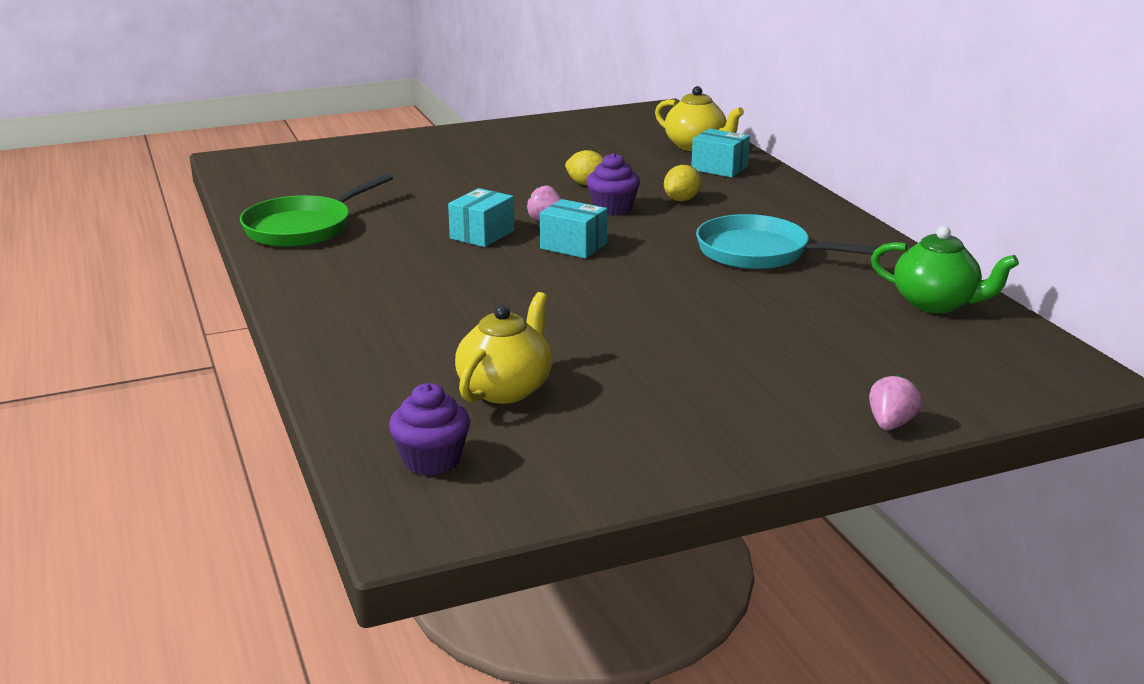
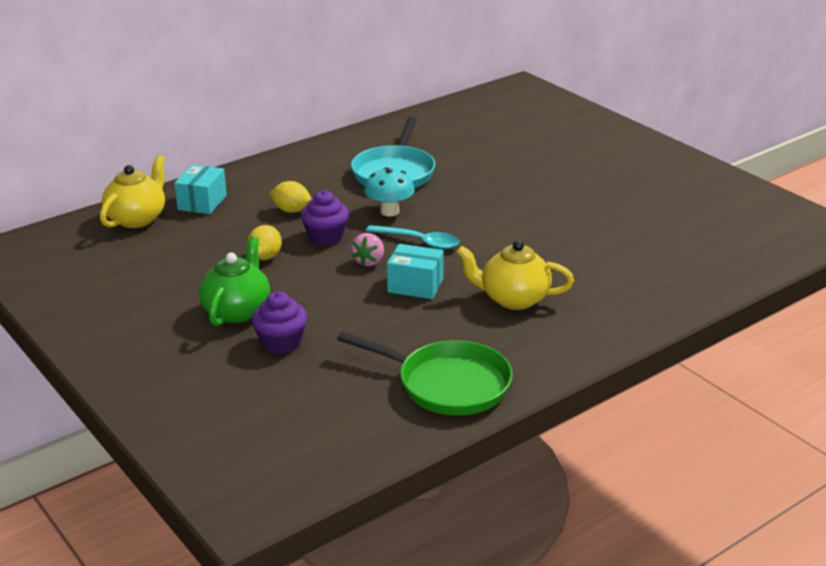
camera: 105 degrees left, 5 degrees up
purple cupcake [389,383,470,476] -> purple cupcake moved to [252,291,307,354]
yellow teapot [455,292,552,404] -> yellow teapot moved to [456,240,574,310]
turquoise box [540,199,607,259] -> turquoise spoon [366,225,460,250]
pink strawberry [869,374,922,430] -> none
green teapot [871,226,1019,313] -> green teapot moved to [199,237,270,326]
none -> turquoise mushroom [364,167,415,217]

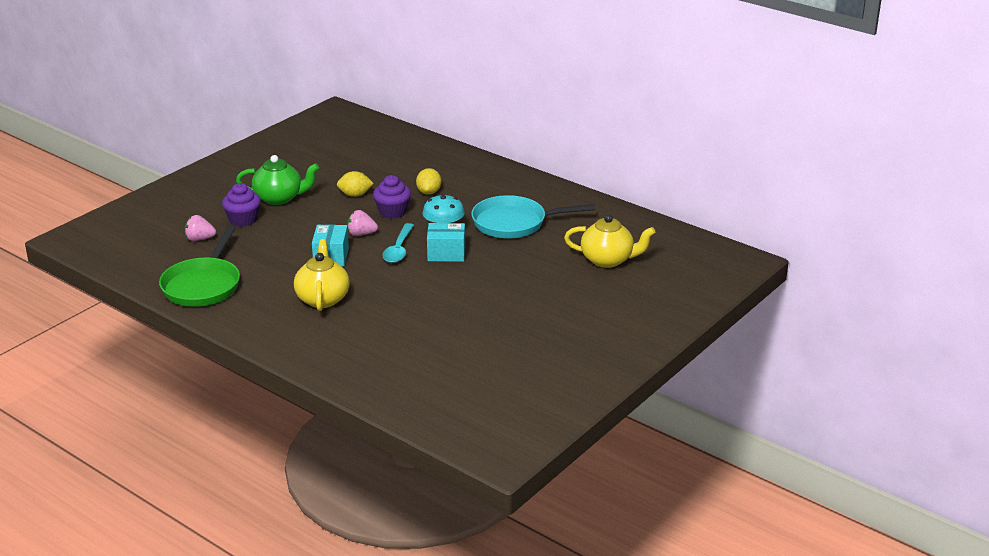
camera: 75 degrees right, 0 degrees up
yellow teapot [100,155,165,228] -> yellow teapot moved to [564,214,655,268]
turquoise box [174,165,227,214] -> turquoise box moved to [427,223,465,262]
none -> pink strawberry [185,215,216,241]

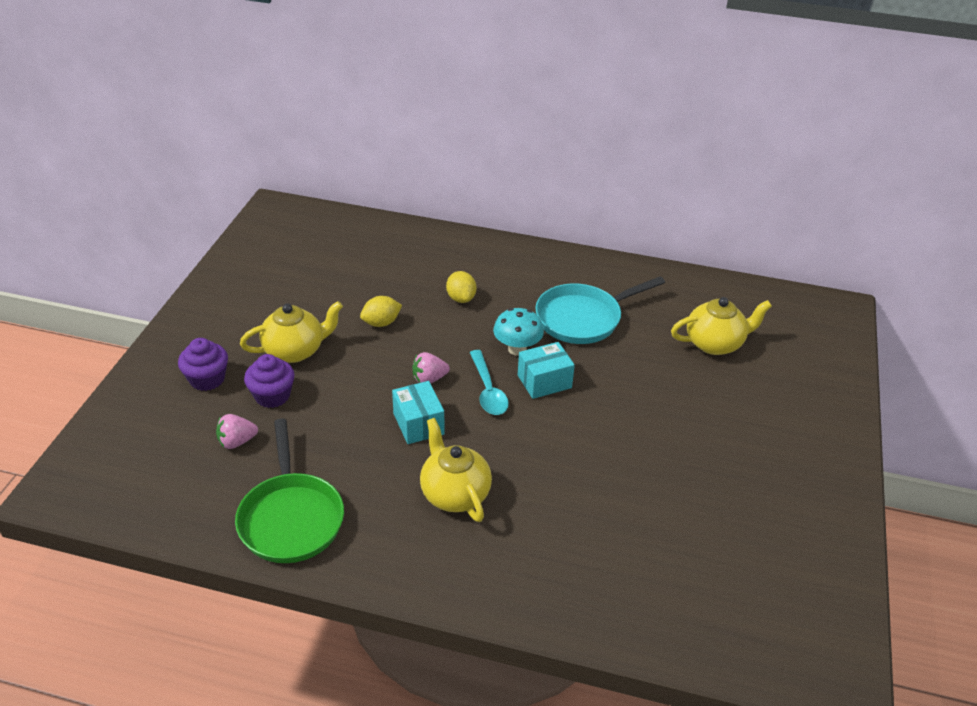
camera: 25 degrees left, 10 degrees up
green teapot [236,155,319,205] -> yellow teapot [240,301,343,363]
purple cupcake [373,175,411,219] -> purple cupcake moved to [178,338,228,391]

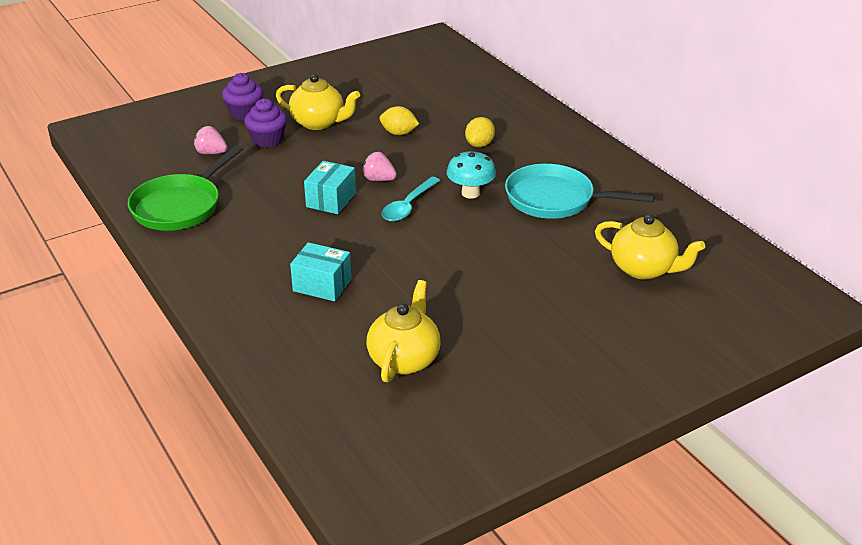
camera: 45 degrees right, 5 degrees down
yellow teapot [420,418,492,522] -> yellow teapot moved to [367,280,441,382]
turquoise box [518,342,575,399] -> turquoise box moved to [290,242,351,301]

